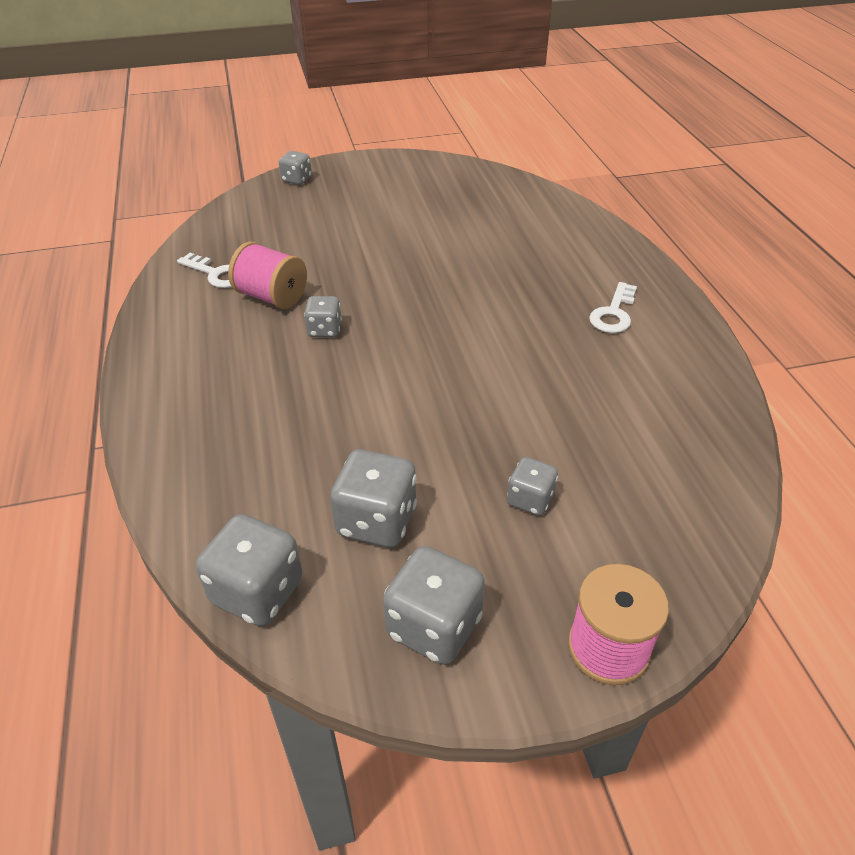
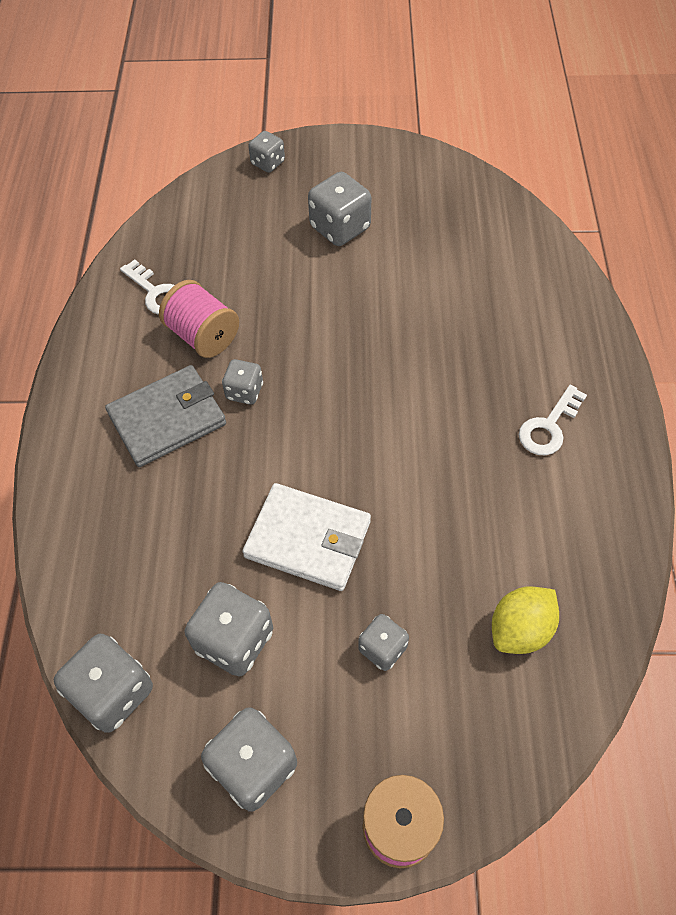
camera: 15 degrees right, 15 degrees up
none -> grey wallet [105,365,226,467]
none -> white wallet [242,483,371,591]
none -> grey dice [308,172,371,246]
none -> yellow lemon [492,586,559,654]

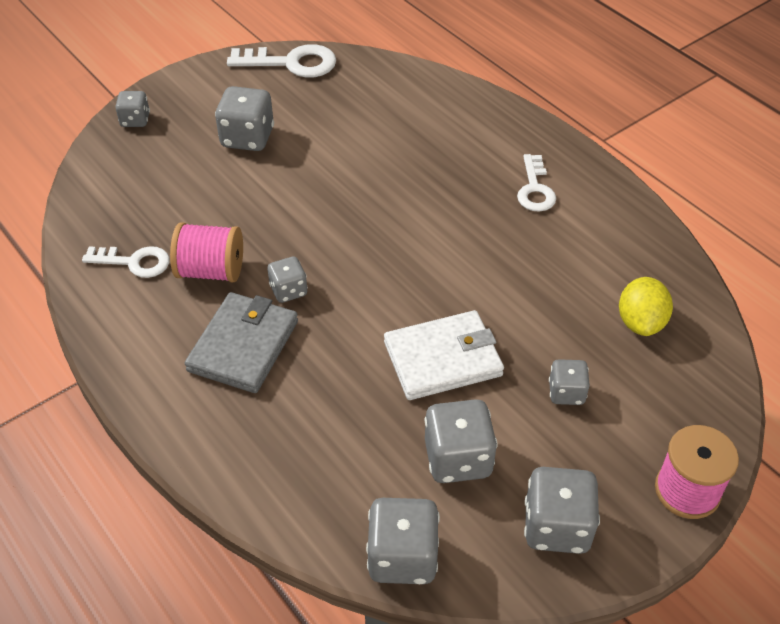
camera: 40 degrees left, 10 degrees down
none -> white key [227,44,336,77]

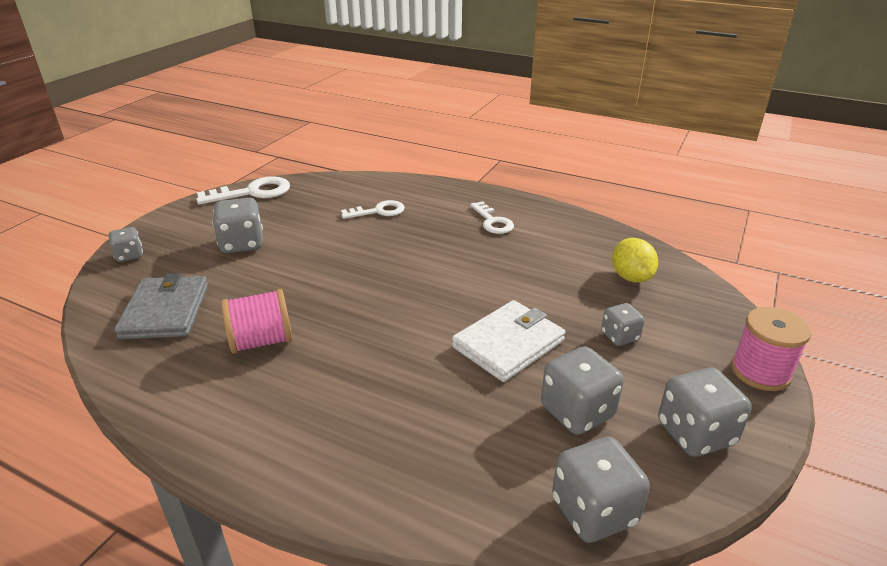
camera: 25 degrees left, 15 degrees down
white key [82,246,170,278] -> white key moved to [341,200,405,219]
grey wallet [185,292,298,393] -> grey wallet moved to [114,273,208,339]
grey dice [267,256,308,303] -> none

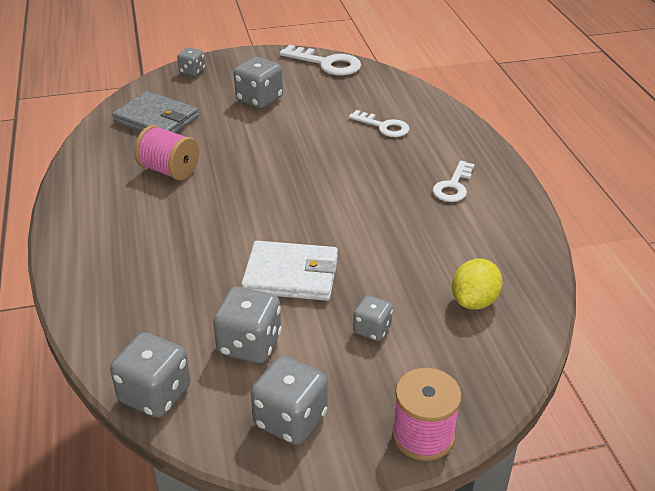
camera: 50 degrees right, 5 degrees up
grey wallet [114,273,208,339] -> grey wallet turned 75 degrees clockwise [112,91,199,133]

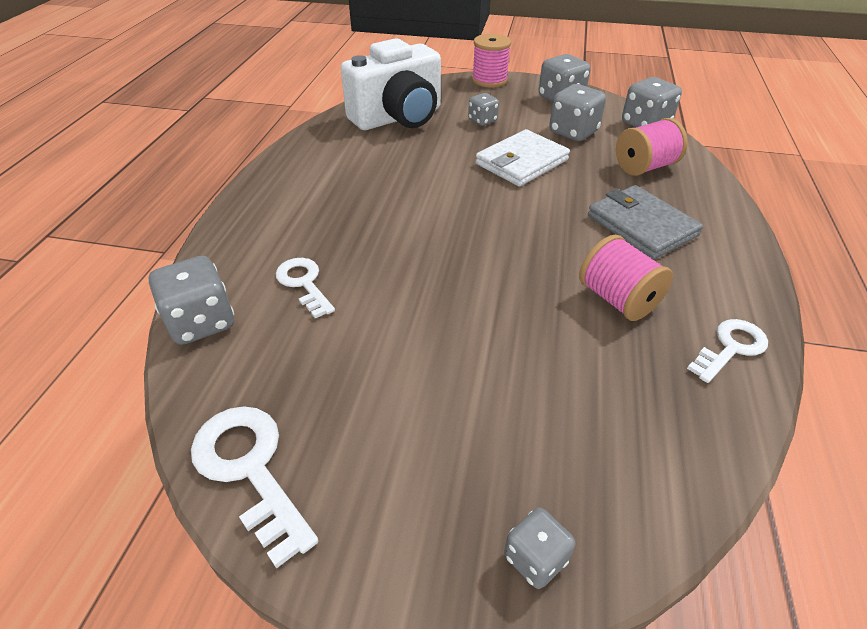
camera: 155 degrees left, 5 degrees up
grey wallet [112,91,199,133] -> grey wallet moved to [588,185,703,259]
grey dice [234,57,283,109] -> grey dice moved to [149,256,234,345]
white wallet [241,241,338,301] -> white wallet turned 75 degrees counterclockwise [476,129,570,187]
white key [433,160,475,202] -> white key moved to [687,319,768,383]
yellow lemon [452,259,502,310] -> white camera [341,38,441,130]
none -> pink spool [616,118,688,176]

